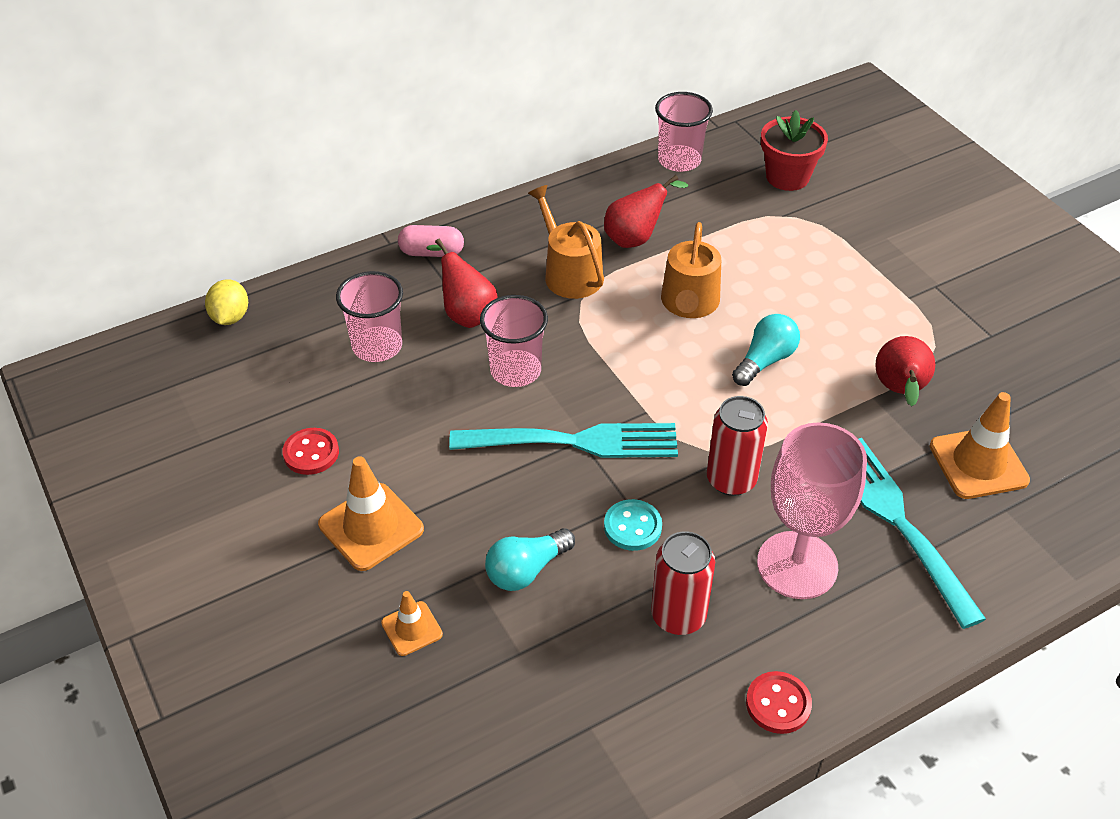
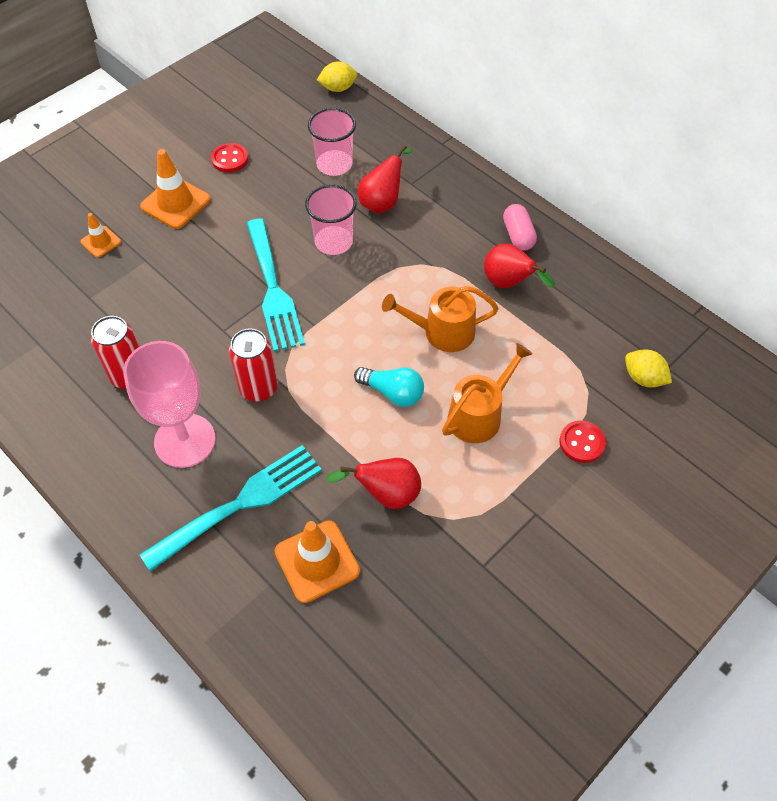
camera: 75 degrees right, 10 degrees up
pink capsule [398,225,464,257] -> pink capsule moved to [503,204,537,251]
turquoise light bulb [485,528,575,591] -> none
orange watering can [528,185,604,299] -> orange watering can moved to [442,343,532,443]
turquoise button [604,499,662,551] -> none
pink cup [655,92,713,172] -> none
red button [746,671,812,734] -> red button moved to [559,421,606,463]
red flower pot [761,110,828,191] -> yellow lemon [625,349,672,388]

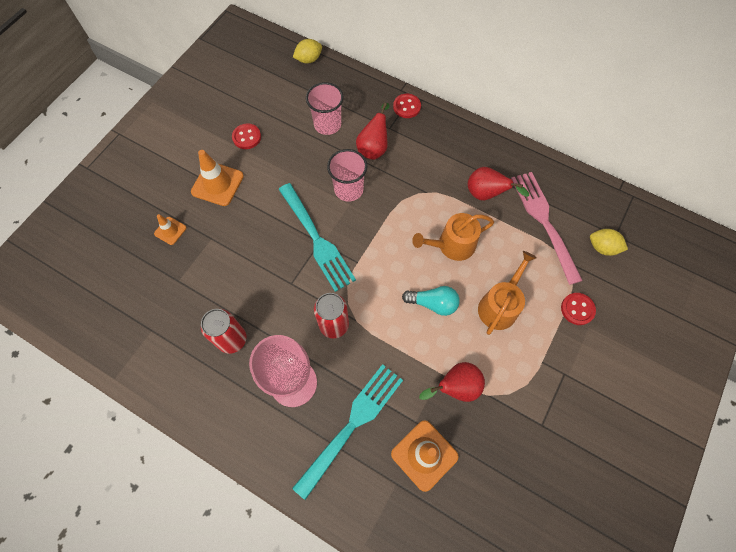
camera: 15 degrees left, 10 degrees up
pink capsule [503,204,537,251] -> none
none -> red button [393,94,421,118]
none -> pink fork [511,172,583,285]

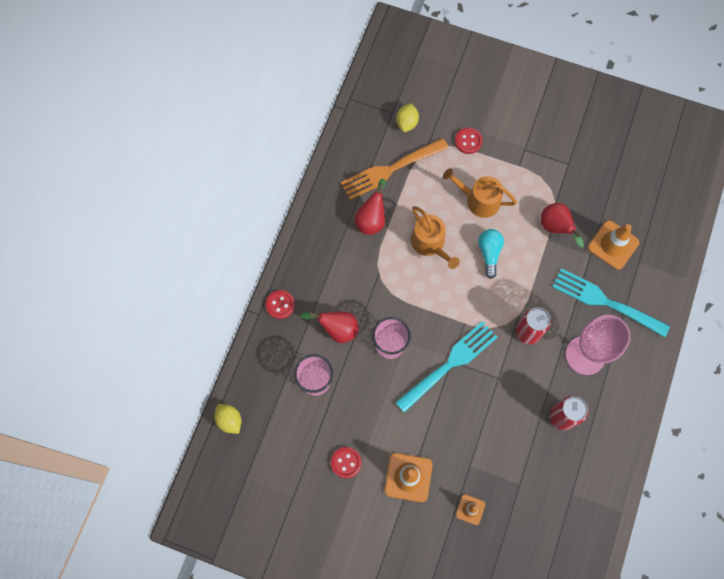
camera: 100 degrees left, 5 degrees up
pink fork [511,172,583,285] -> orange fork [341,138,449,200]

